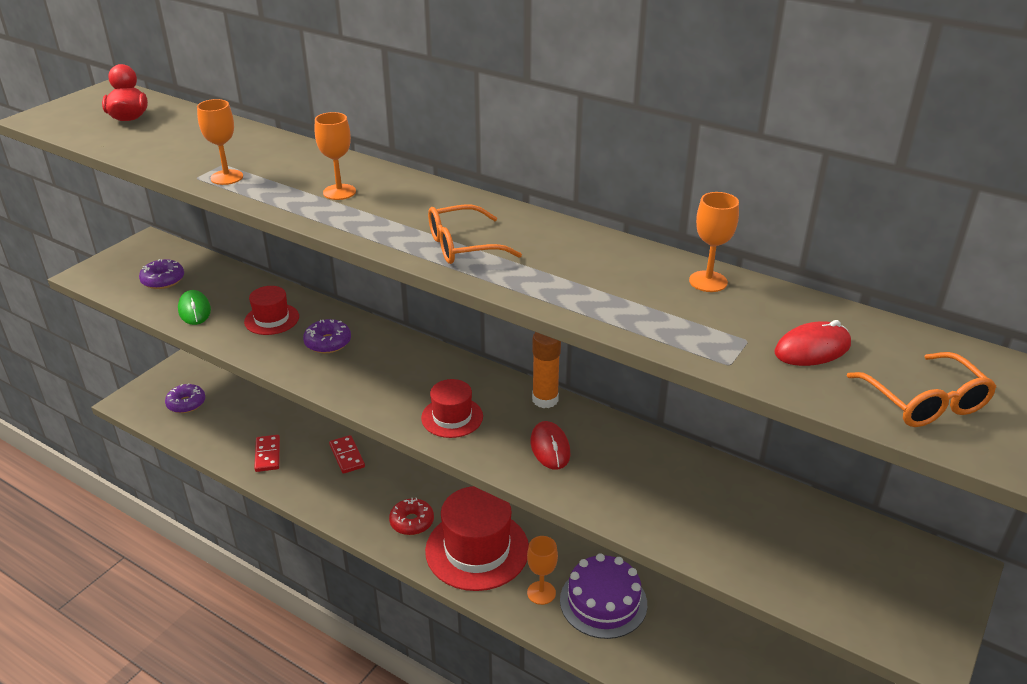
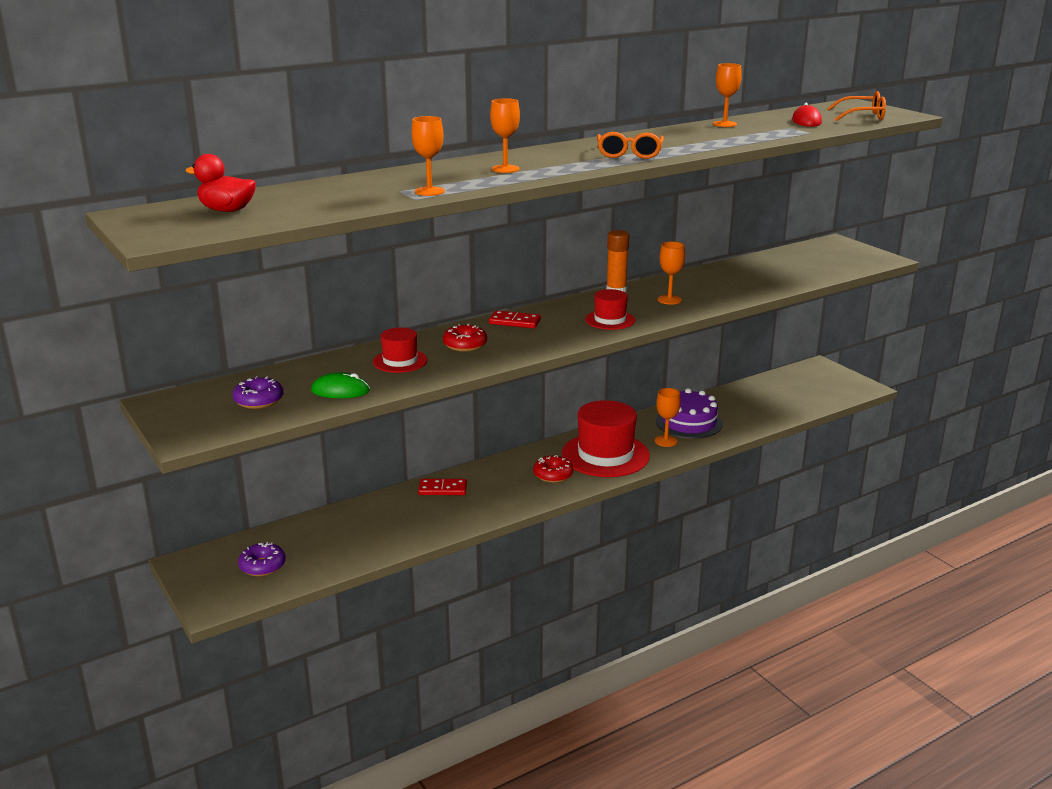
camera: 65 degrees left, 10 degrees down
red domino [254,435,280,472] -> red domino moved to [489,310,541,328]
purple donut [303,319,351,353] -> red donut [443,324,487,352]
red mouse [531,421,570,470] -> orange goblet [658,241,685,305]

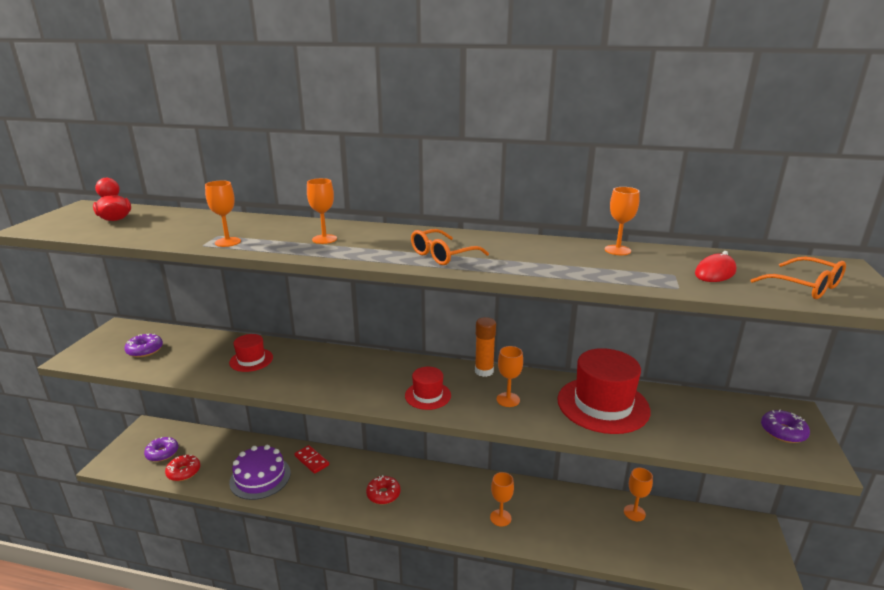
camera: 45 degrees right, 0 degrees up
green mouse [311,373,370,398] -> none
red donut [443,324,487,352] -> red donut moved to [165,455,200,481]
red domino [489,310,541,328] -> none
red hat [562,400,650,477] -> red hat moved to [557,348,651,434]
purple cake [656,388,723,439] -> purple cake moved to [229,445,291,500]
none -> orange goblet [624,468,653,521]
none -> purple donut [761,409,810,443]

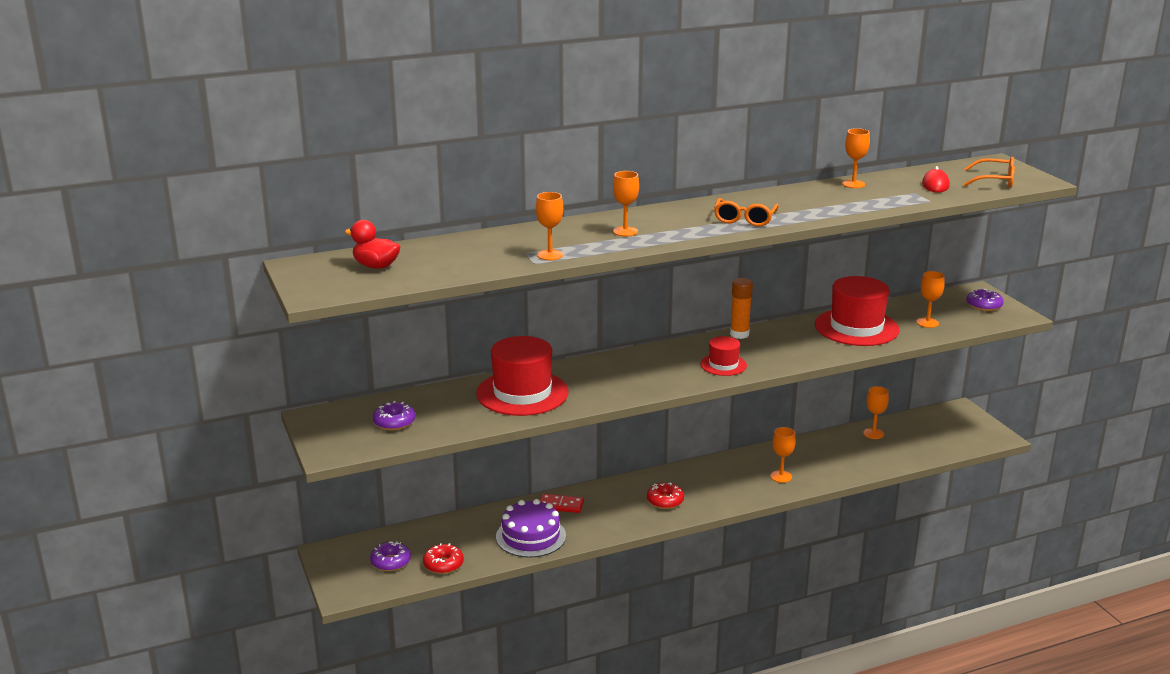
camera: 35 degrees left, 0 degrees up
red hat [229,334,273,372] -> red hat [476,336,569,416], size x1.90
orange goblet [497,346,523,407] -> orange goblet moved to [917,271,945,328]

